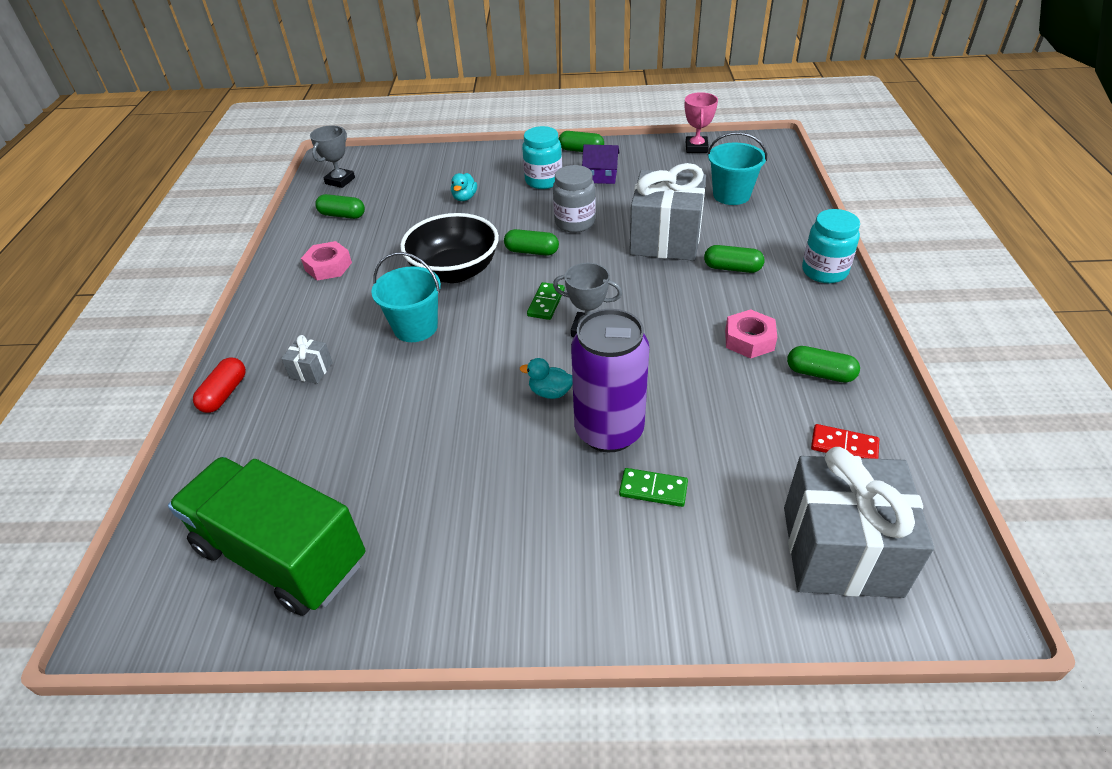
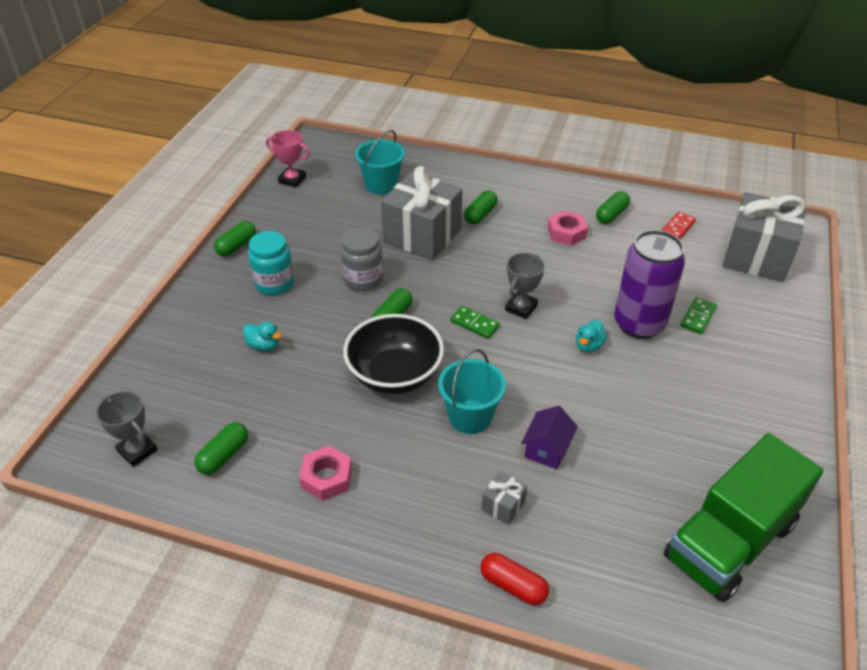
camera: 75 degrees left, 0 degrees up
purple house [582,145,620,184] -> purple house moved to [521,406,578,469]
turquoise jar [802,209,860,283] -> none

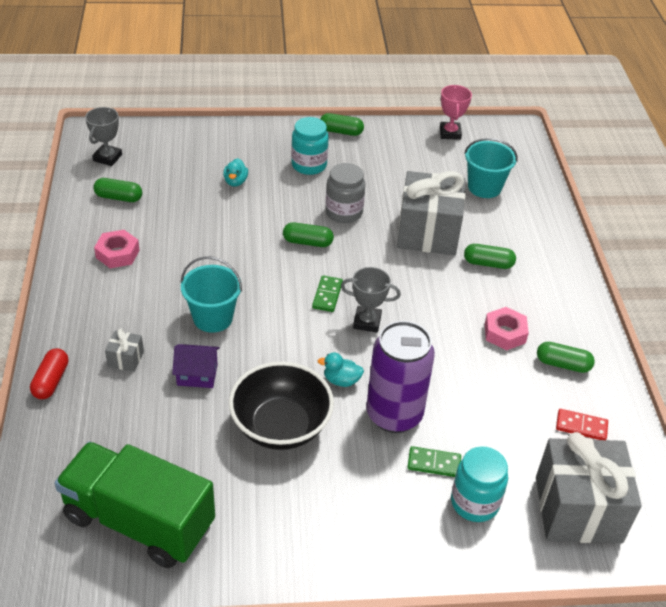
camera: 65 degrees right, 0 degrees up
black bowl [343,314,444,394] -> black bowl moved to [229,362,334,450]
none -> turquoise jar [451,446,508,522]

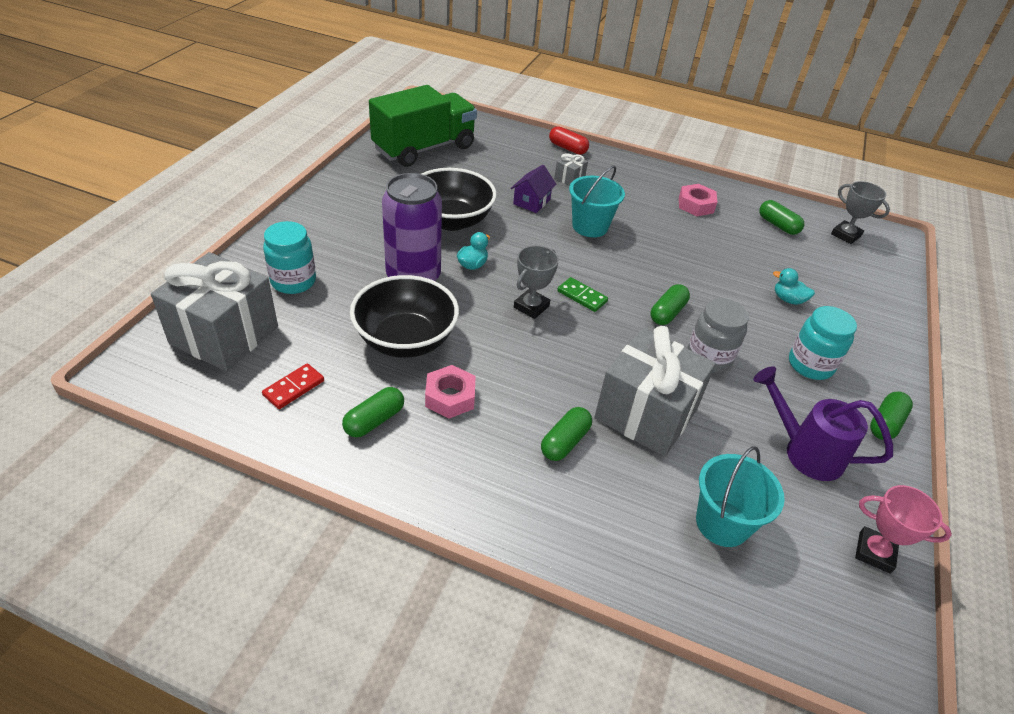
camera: 115 degrees right, 0 degrees up
green capsule [93,178,142,202] -> green capsule turned 75 degrees counterclockwise [759,200,804,235]
green domino [407,446,461,477] -> none
none -> black bowl [350,275,459,358]
none -> purple watering can [753,366,893,481]

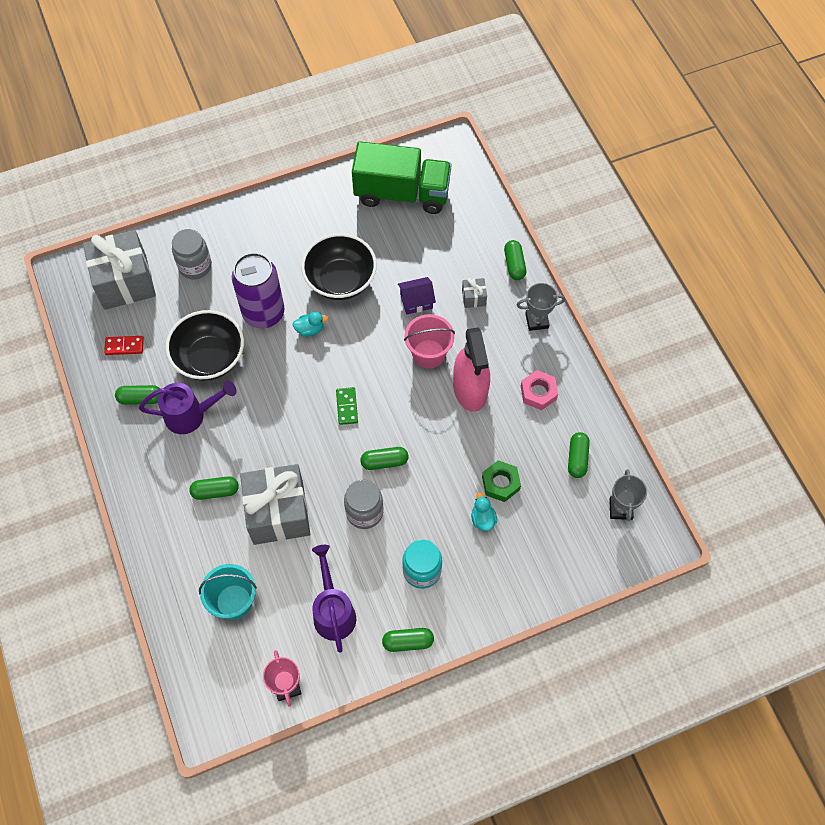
camera: 50 degrees right, 20 degrees up
turquoise jar [263,221,316,294] -> grey jar [172,229,212,279]
pink nut [425,365,476,419] -> purple watering can [139,380,236,434]
grey trophy [514,245,559,319] -> grey trophy moved to [517,283,565,331]
red capsule [549,126,589,155] -> green capsule [504,240,526,280]
turquoise bucket [569,166,625,237] -> pink bucket [404,314,455,369]
none -> pink spray bottle [453,327,490,412]
none -> green nut [482,460,521,502]

